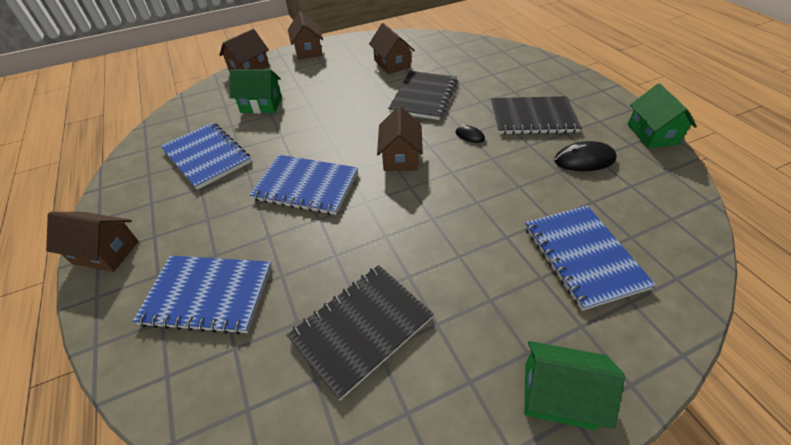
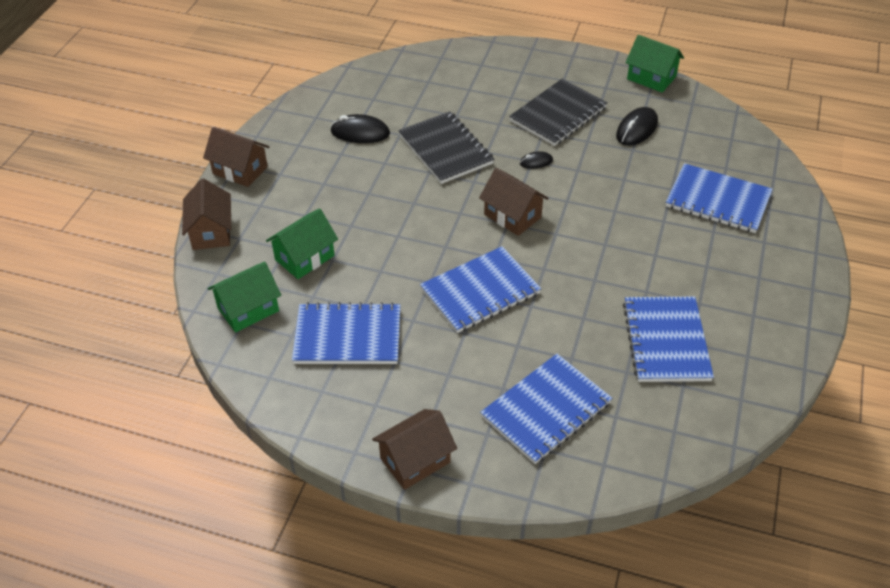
camera: 50 degrees left, 0 degrees up
black notebook [287,265,434,400] -> blue notebook [623,297,714,382]
brown house [369,23,415,74] -> black mouse [330,114,390,143]
green house [524,341,625,430] -> green house moved to [208,262,281,333]

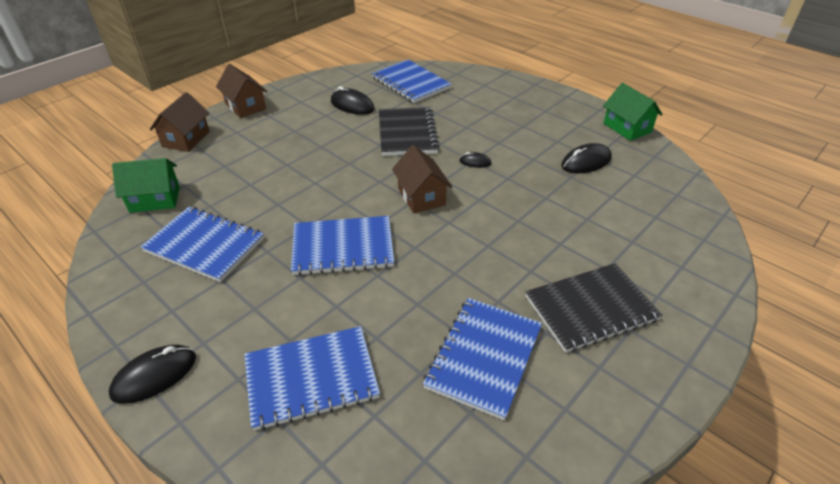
camera: 25 degrees right, 5 degrees down
green house [266,208,338,279] -> none
brown house [372,409,457,490] -> black mouse [109,345,196,404]
black notebook [509,79,608,146] -> black notebook moved to [526,263,662,353]
blue notebook [666,163,773,233] -> blue notebook moved to [372,60,451,103]

